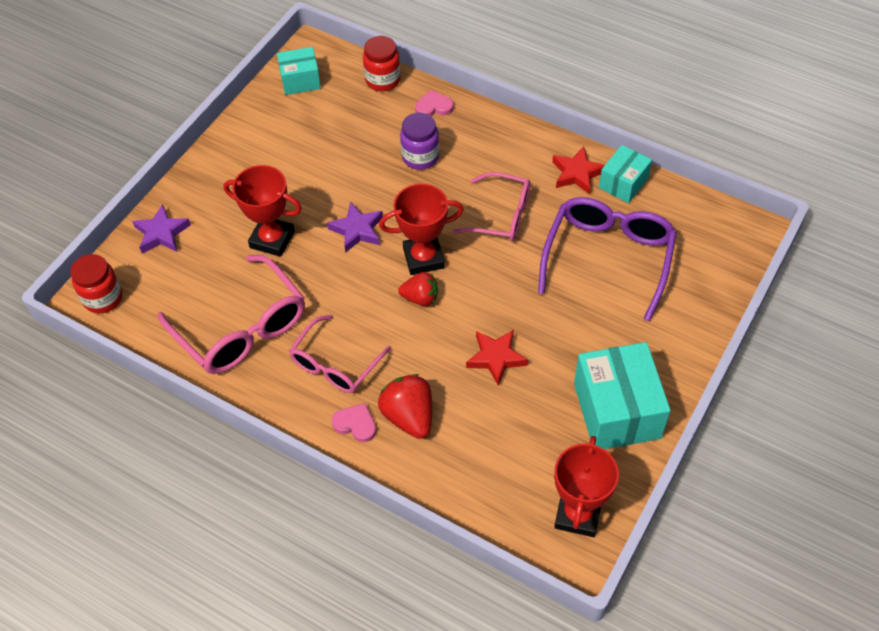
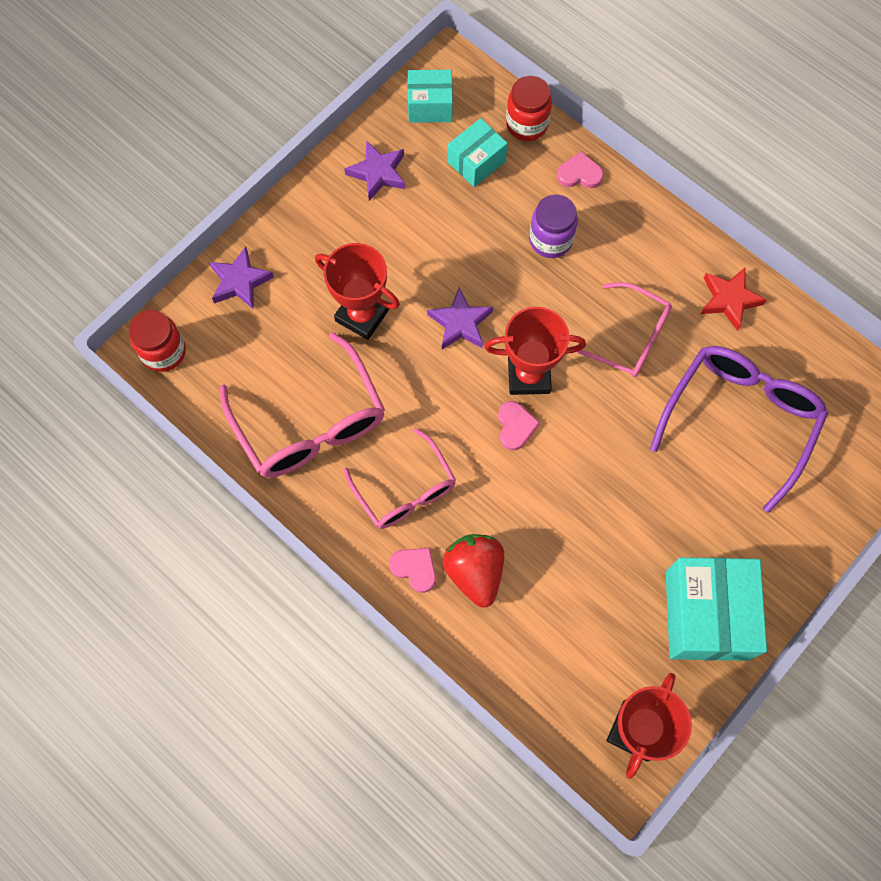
camera: 10 degrees right, 15 degrees up
pink glasses [289,315,391,393] -> pink glasses turned 75 degrees counterclockwise [344,428,456,529]
red strawberry [398,272,438,306] -> pink heart [498,401,540,450]
red star [466,330,528,386] -> none
turquoise box [599,145,652,203] -> turquoise box moved to [448,118,508,187]
none -> purple star [344,140,406,201]

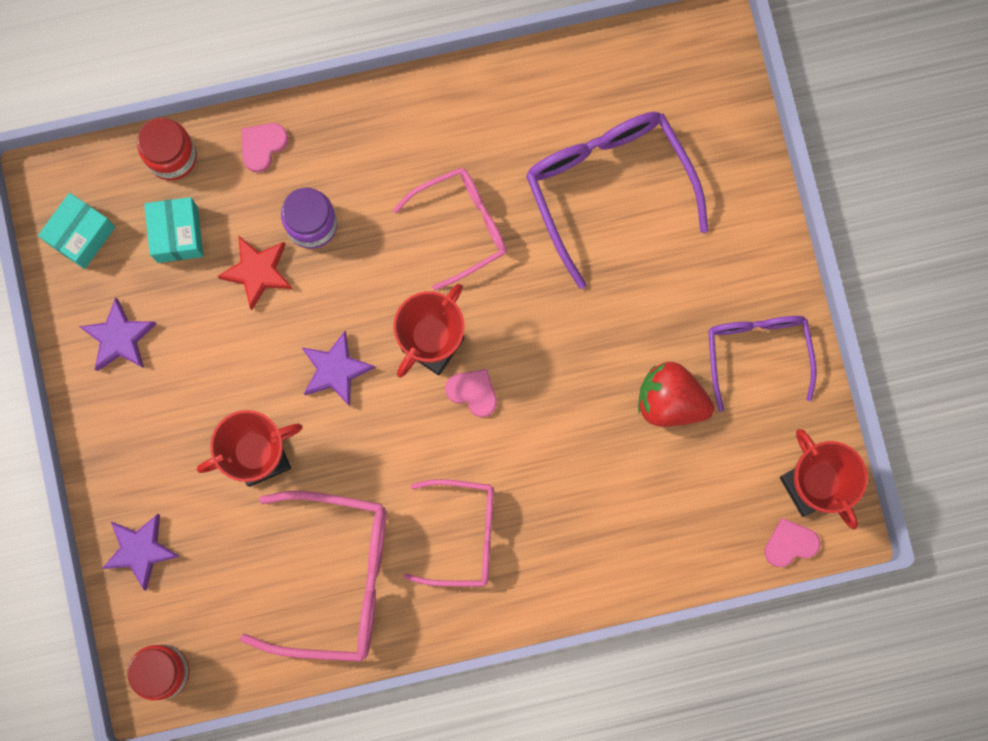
camera: 55 degrees left, 10 degrees up
pink heart [389,548,436,593] -> pink heart moved to [765,518,820,567]
red strawberry [443,534,504,607] -> red strawberry moved to [638,362,714,427]
turquoise box [666,557,767,661] -> purple glasses [708,316,816,412]
red star [700,268,767,331] -> red star moved to [217,235,293,310]

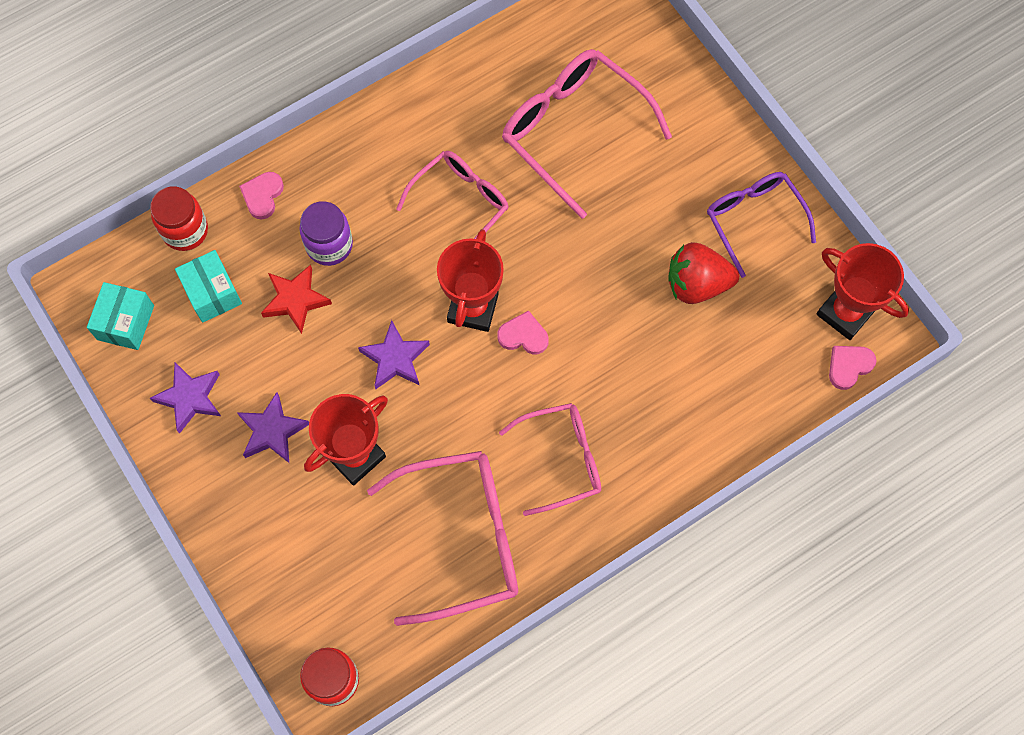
camera: 20 degrees left, 10 degrees down
purple star [102,514,180,590] -> purple star moved to [237,392,309,463]
purple glasses [526,112,708,289] -> pink glasses [502,49,672,219]

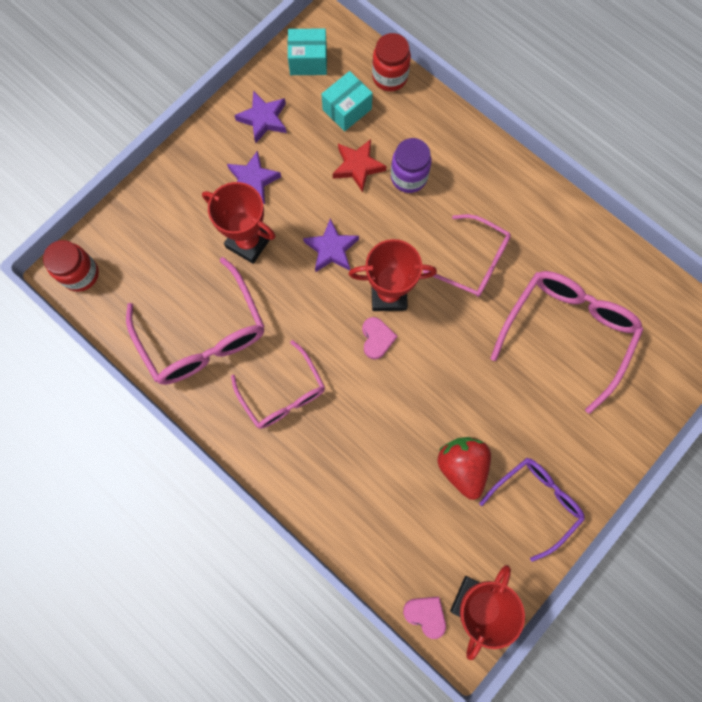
camera: 75 degrees right, 5 degrees up
pink heart [239,172,284,219] -> none

